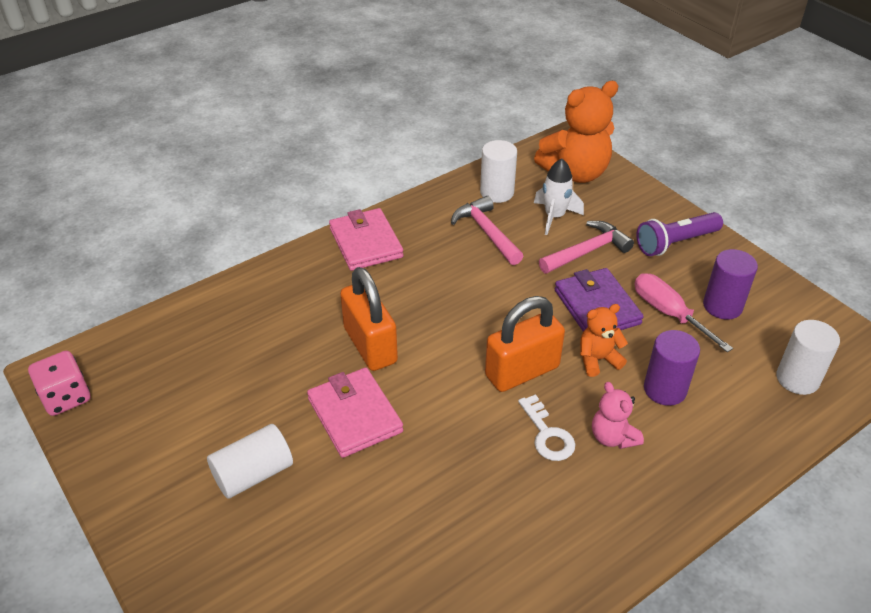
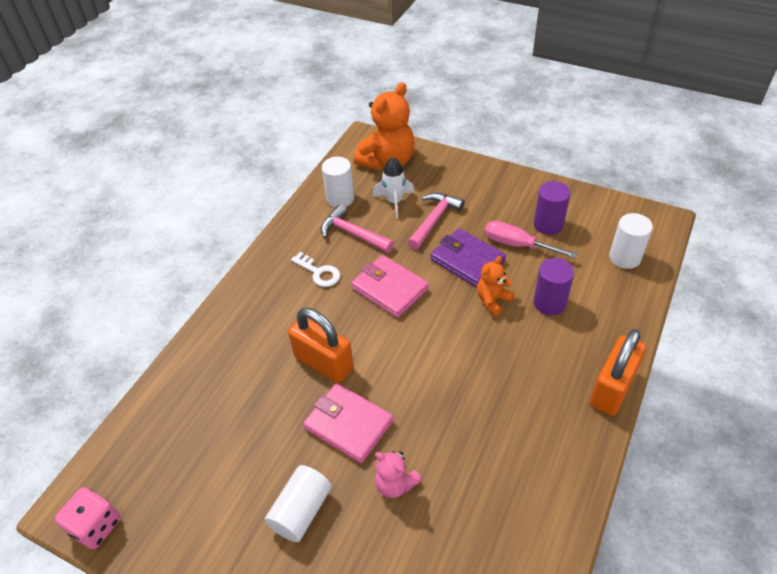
camera: 25 degrees left, 5 degrees up
pink wallet [329,208,404,271] -> pink wallet moved to [351,255,429,318]
orange padlock [485,296,565,392] -> orange padlock moved to [590,329,646,416]
white key [518,394,575,461] -> white key moved to [291,252,340,287]
pink teddy bear [592,382,644,449] -> pink teddy bear moved to [375,451,422,498]
purple flashlight [636,212,723,256] -> none

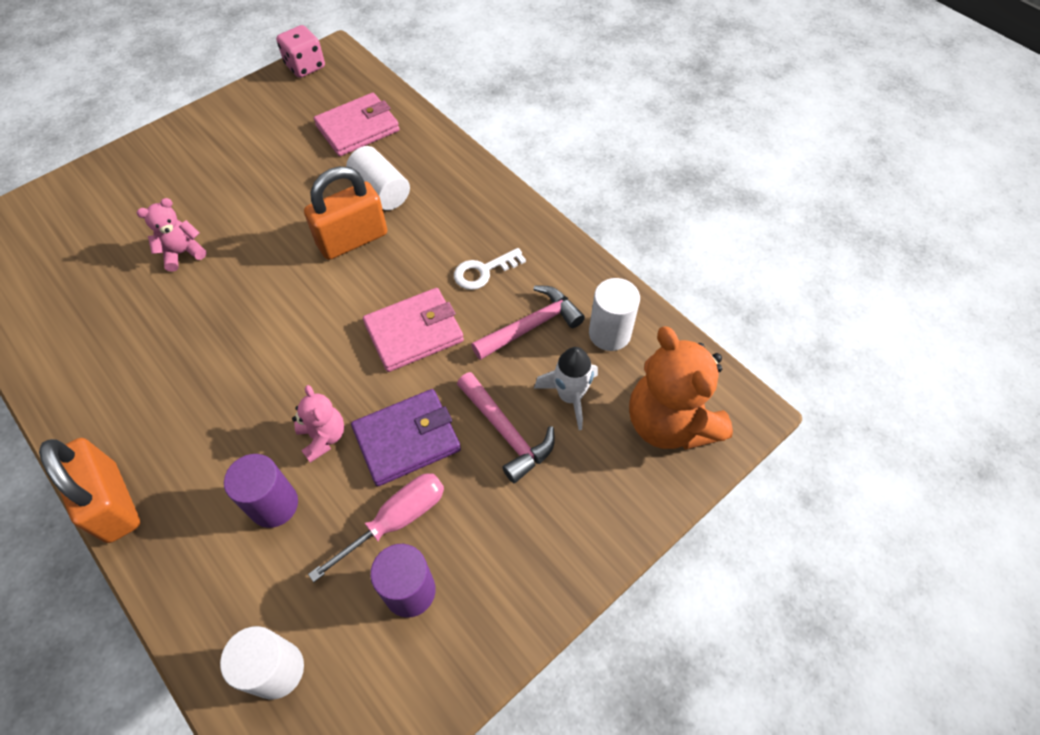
camera: 110 degrees right, 10 degrees up
white cylinder [265,465,332,542] -> white cylinder moved to [346,146,410,210]
pink wallet [303,383,393,463] -> pink wallet moved to [314,93,400,156]
orange teddy bear [477,256,515,316] -> pink teddy bear [292,385,344,463]

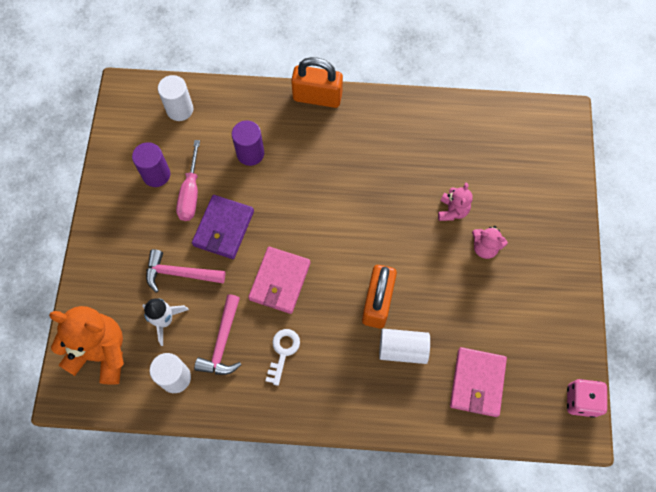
camera: 135 degrees right, 10 degrees up
pink teddy bear [292,385,344,463] -> pink teddy bear moved to [472,226,508,259]

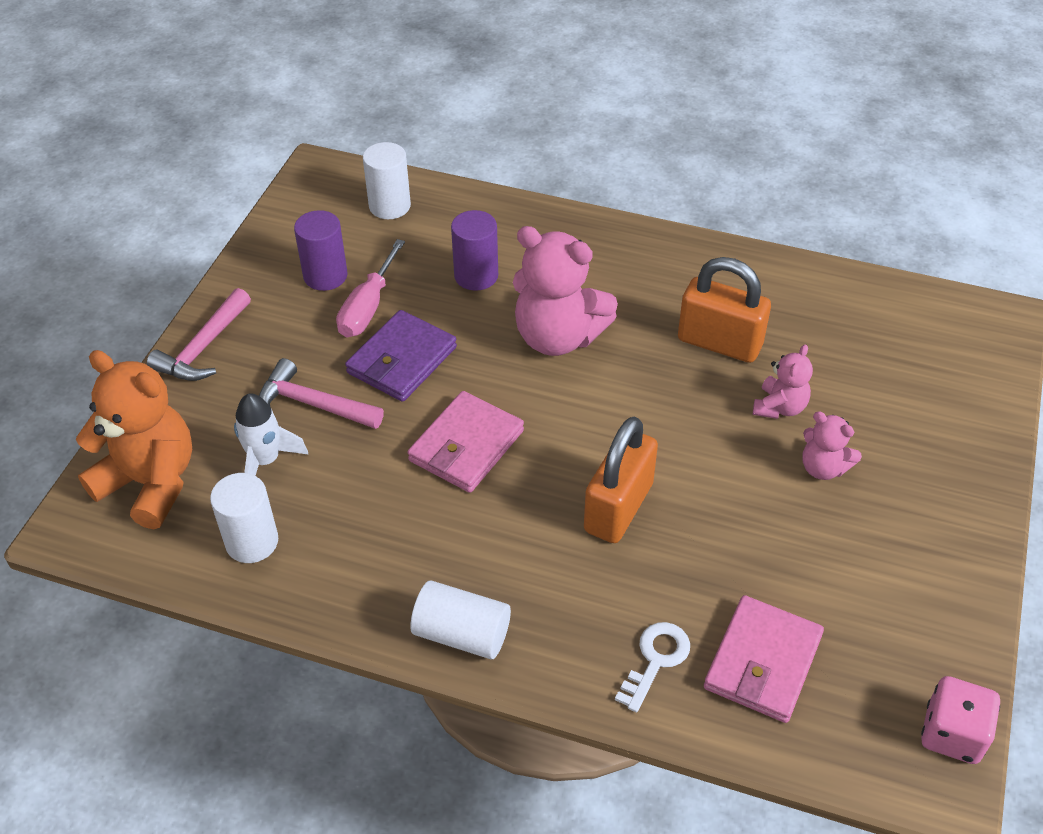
camera: 15 degrees right, 20 degrees down
pink hammer [194,294,241,375] -> pink hammer moved to [147,288,251,381]
white key [266,329,300,386] -> white key moved to [615,622,690,712]
orange padlock [291,57,343,108] -> orange padlock moved to [678,257,771,363]
white cylinder [379,329,430,364] -> white cylinder moved to [411,580,511,660]
none -> pink teddy bear [513,226,618,356]

